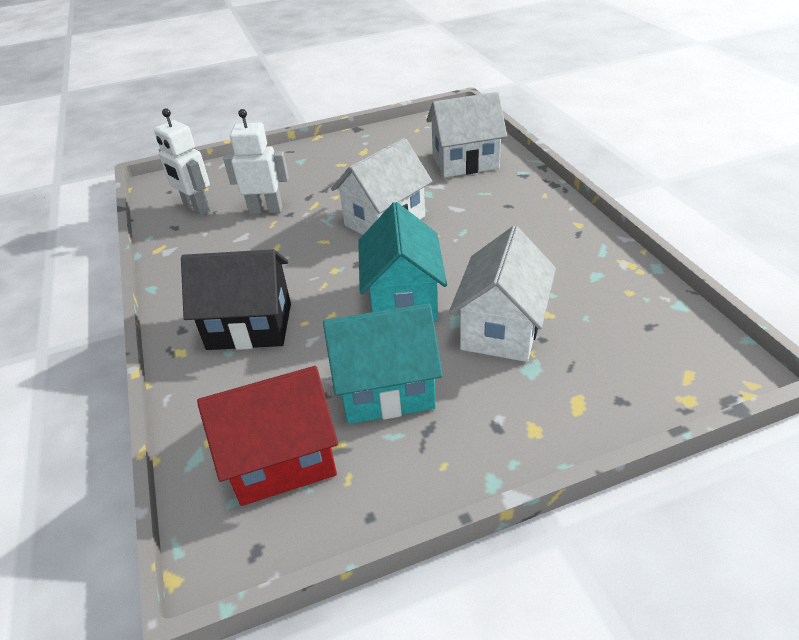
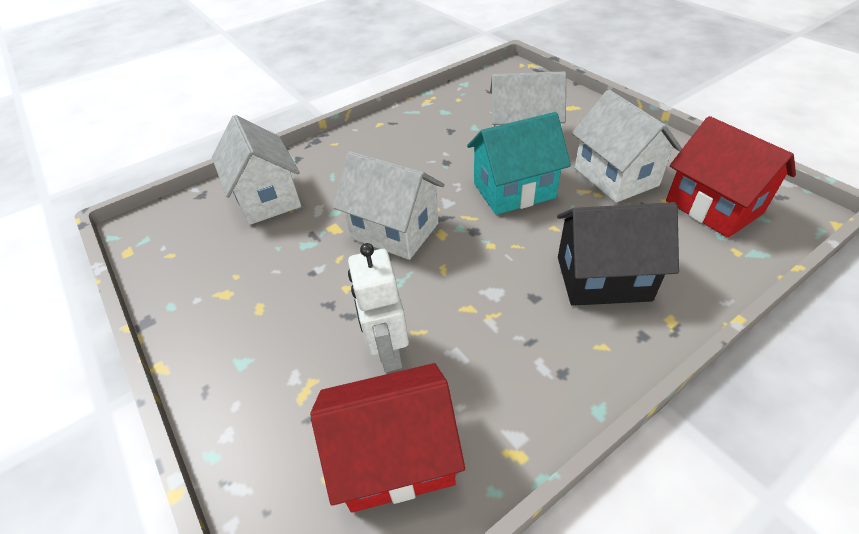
camera: 105 degrees left, 5 degrees up
white robot [154,108,211,215] -> red house [310,363,465,512]
black house [181,249,291,350] -> black house turned 75 degrees counterclockwise [557,202,679,306]
turquoise house [323,303,443,424] -> white house [572,90,682,203]

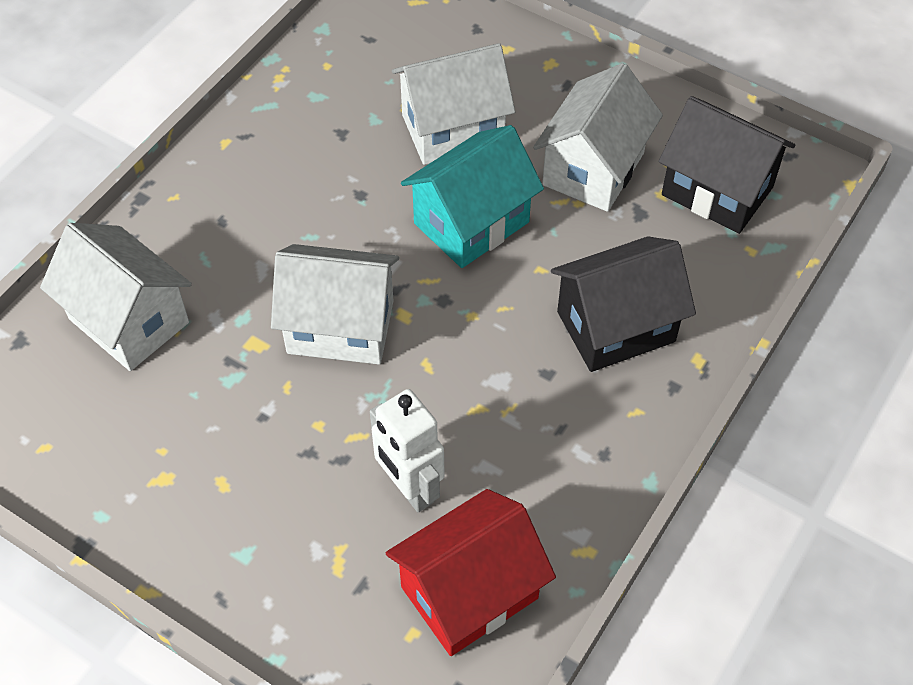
camera: 25 degrees left, 10 degrees up
white house [572,90,682,203] -> white house turned 75 degrees clockwise [533,63,663,212]
red house [666,116,796,238] -> black house [659,96,795,234]

